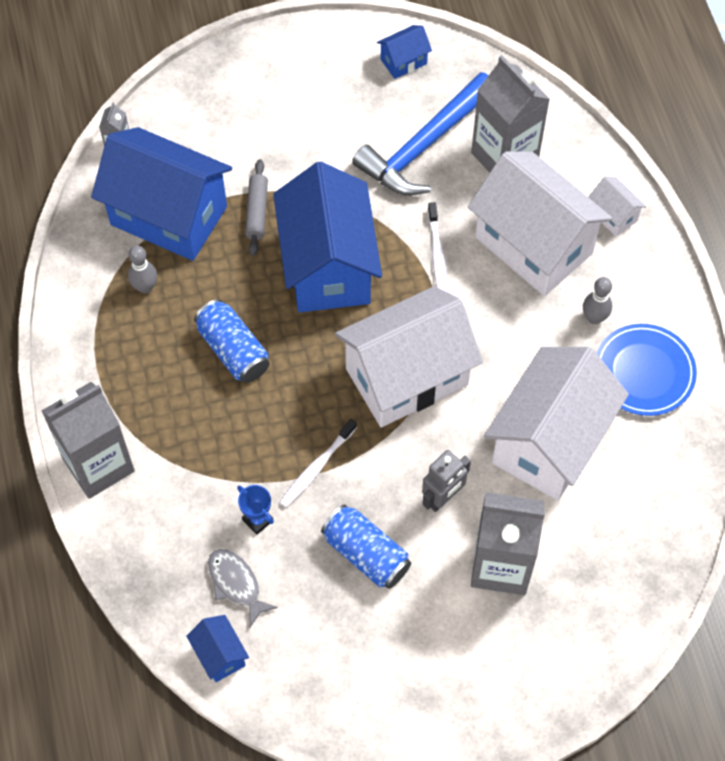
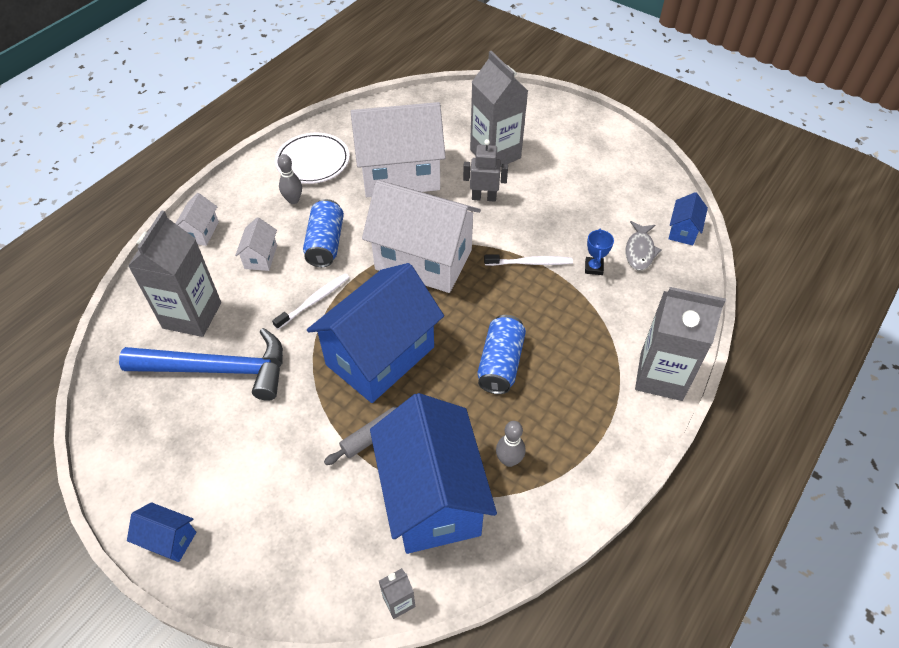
camera: 130 degrees left, 10 degrees down
blue can [321,504,411,589] -> blue can moved to [303,199,344,267]
blue house [377,25,432,79] -> blue house moved to [127,502,196,562]
white house [468,151,613,296] -> white house [235,217,277,271], size x0.42
blue plate [597,324,697,416] -> white plate [275,133,350,184]

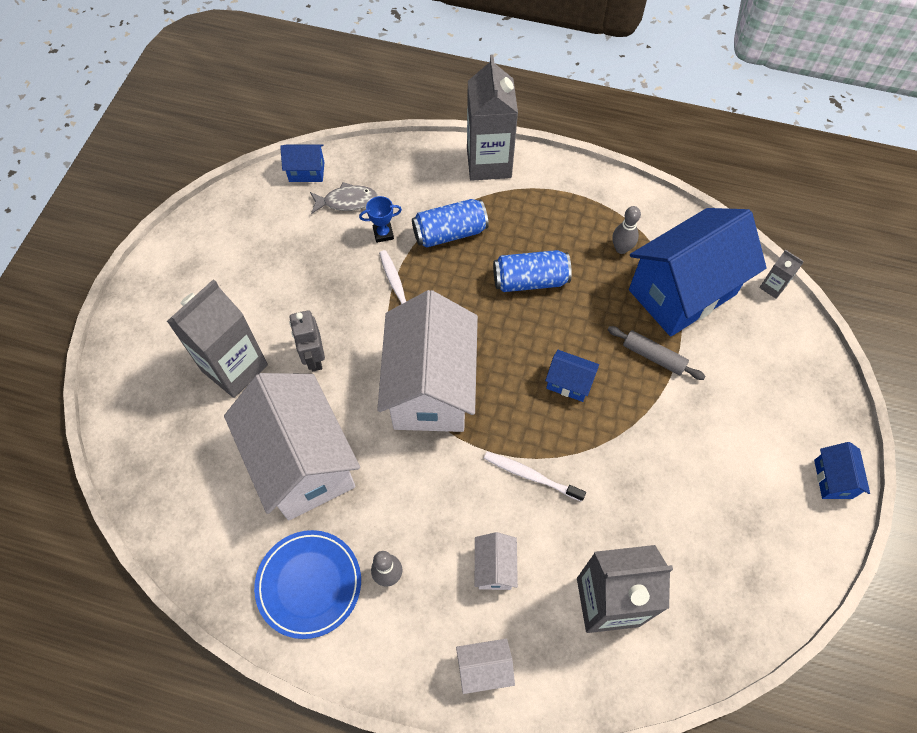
camera: 110 degrees left, 10 degrees up
blue hammer [119,328,283,401] -> none
white house [235,217,277,271] -> white house turned 75 degrees counterclockwise [475,532,518,590]
white plate [275,133,350,184] -> blue plate [254,530,361,639]
blue can [303,199,344,267] -> blue can moved to [412,199,489,248]
blue house [307,263,444,403] -> blue house [545,350,599,402], size x0.42

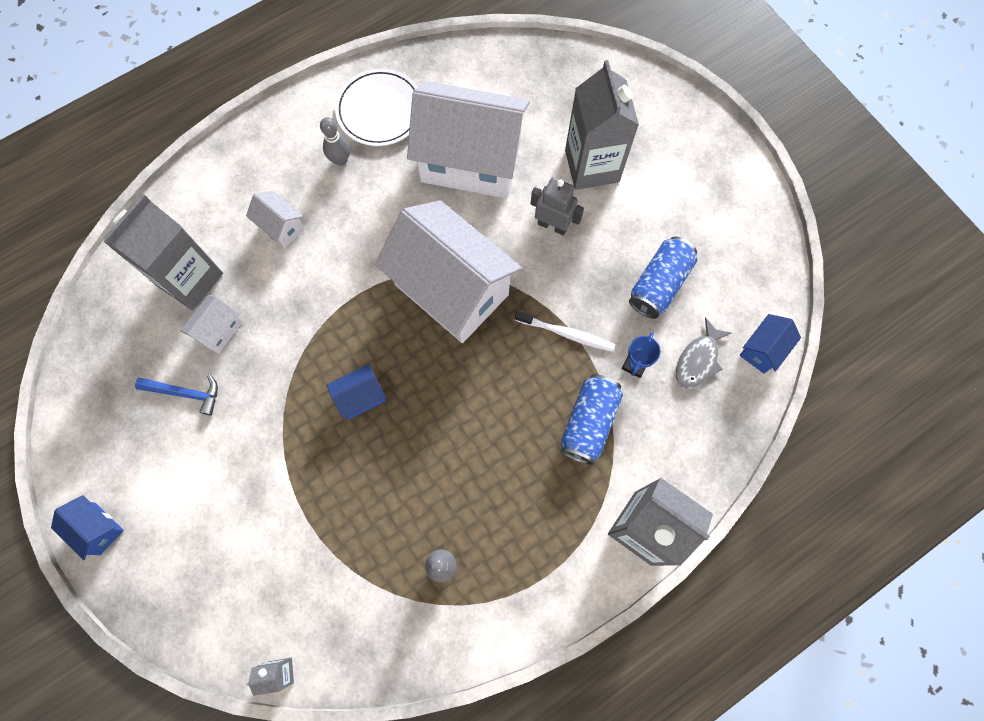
camera: 130 degrees right, 10 degrees up
blue plate [254,530,361,639] -> white plate [335,68,418,146]
white house [456,639,515,694] -> white house moved to [181,295,243,354]
white toothbrush [484,452,586,502] -> none
blue can [493,250,572,292] -> blue can moved to [629,237,698,319]
grey rolling pin [607,326,706,380] -> none
blue house [629,208,767,337] -> none
none -> blue hammer [135,374,218,416]

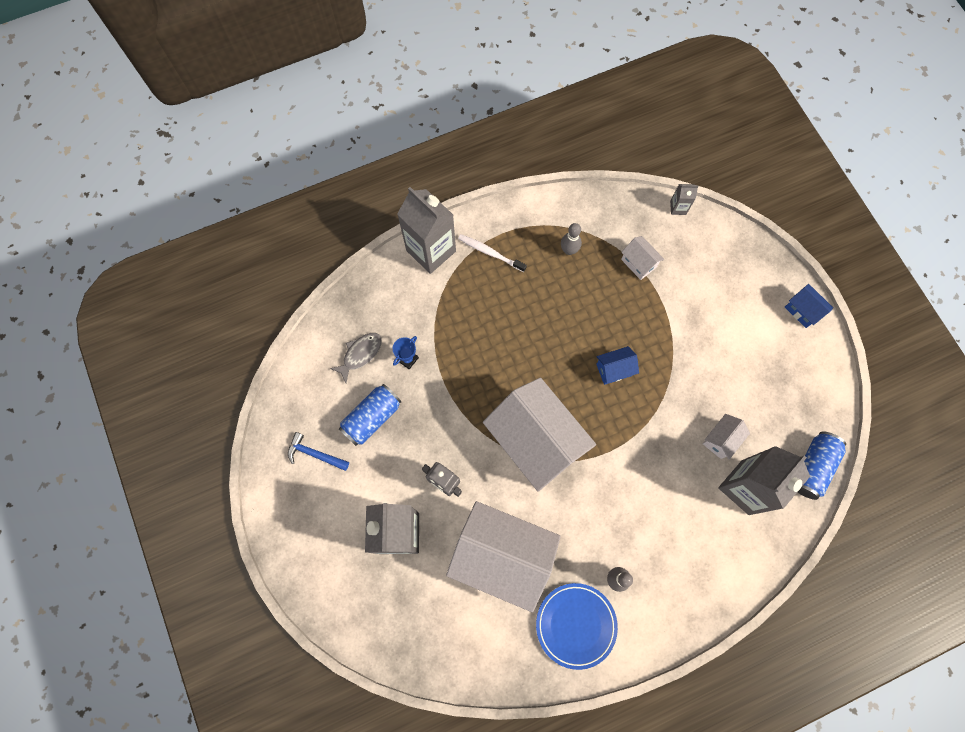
camera: 170 degrees left, 0 degrees up
blue hammer [135,374,218,416] -> blue hammer moved to [288,432,349,471]
white house [246,191,305,248] -> white house moved to [621,236,664,280]
white plate [335,68,418,146] -> blue plate [536,583,618,670]
white toothbrush [515,310,615,352] -> white toothbrush moved to [458,234,527,272]
blue can [560,374,623,465] -> blue can moved to [798,431,846,500]
blue house [739,314,801,374] -> none

